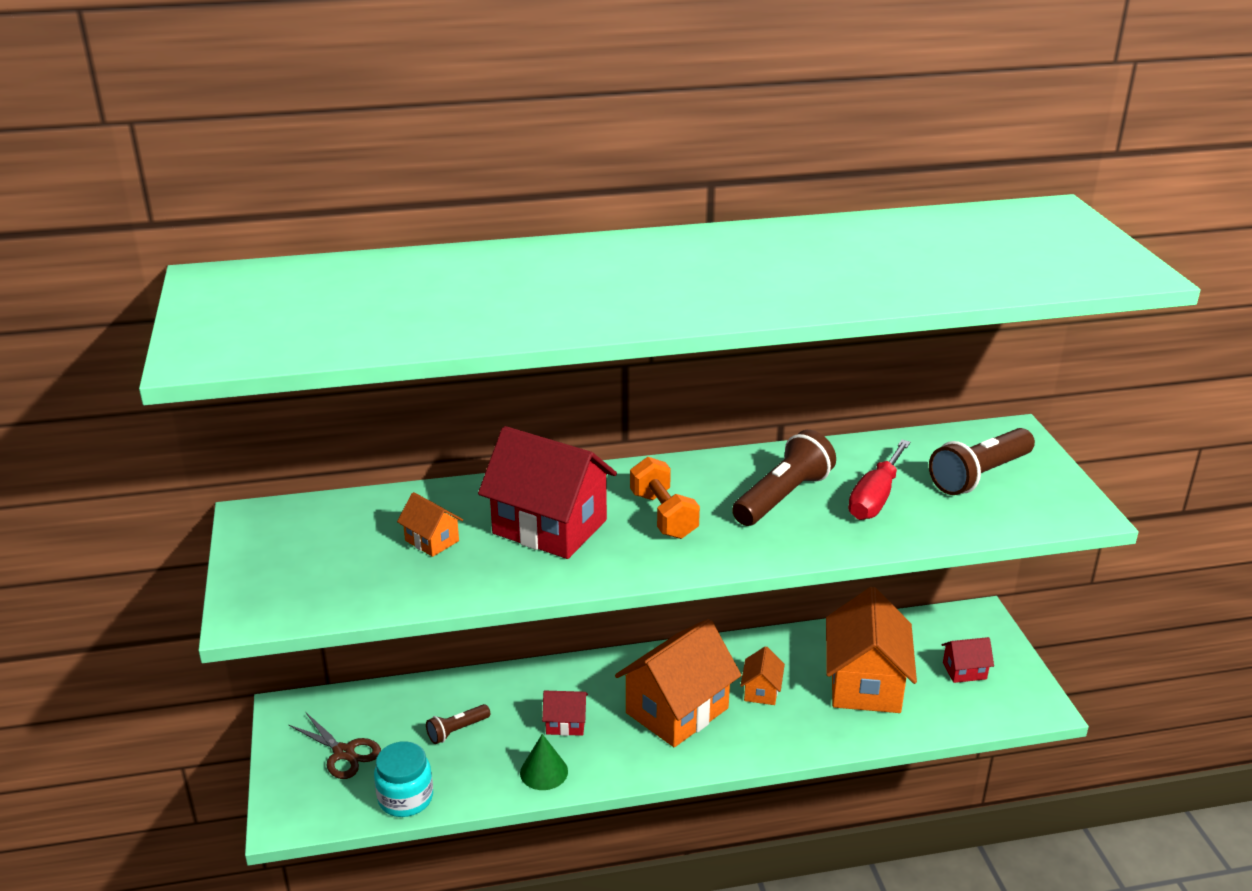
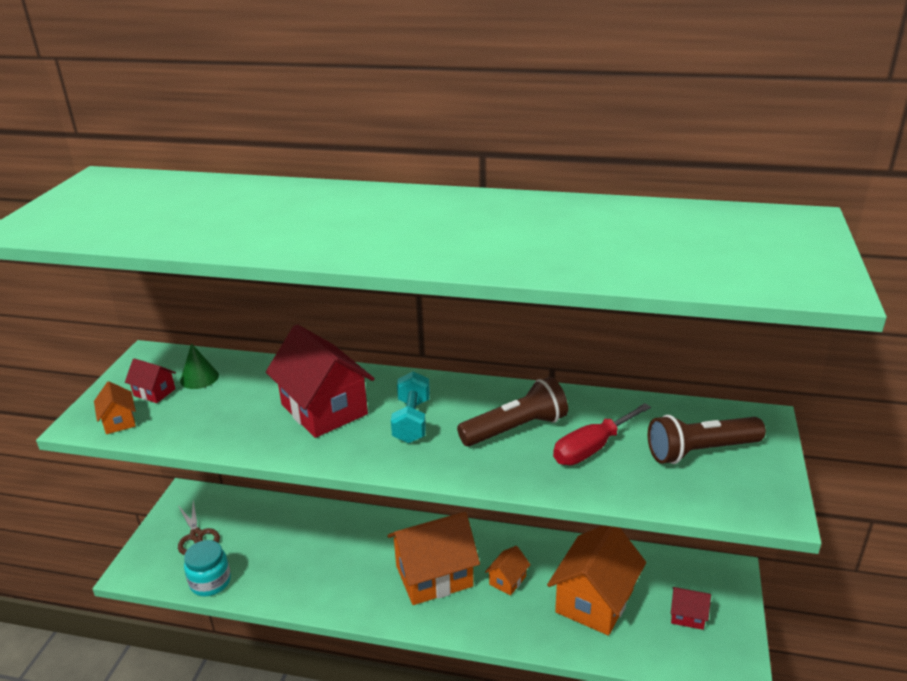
camera: 25 degrees right, 0 degrees up
orange house [397,492,463,557] -> orange house moved to [94,381,136,434]
brown flashlight [426,704,490,744] -> none
green cone [520,734,568,790] -> green cone moved to [180,343,219,389]
red house [542,691,588,736] -> red house moved to [125,358,176,403]
orange dumbbell [630,457,700,539] -> turquoise dumbbell [391,371,430,443]

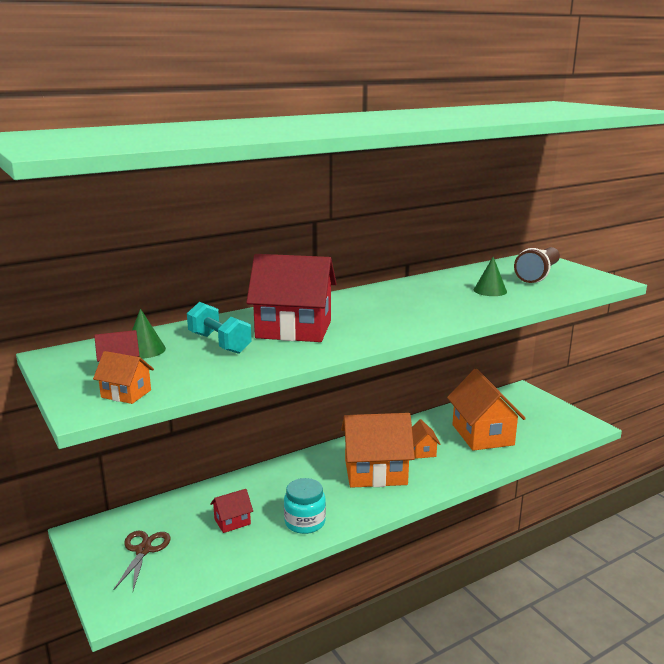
camera: 45 degrees left, 10 degrees down
brown scissors [178,500,220,555] -> brown scissors turned 105 degrees counterclockwise [113,531,171,591]
turquoise jar [184,540,231,596] -> turquoise jar moved to [284,478,326,534]
orange house [387,512,480,605] -> orange house turned 60 degrees clockwise [341,413,415,488]
turquoise dumbbell [391,371,430,443] -> turquoise dumbbell moved to [187,302,252,354]
brown flashlight [457,377,568,447] -> none
red screwdriver [553,403,651,465] -> green cone [474,257,507,296]
red house [671,587,711,630] -> red house moved to [210,489,253,533]

